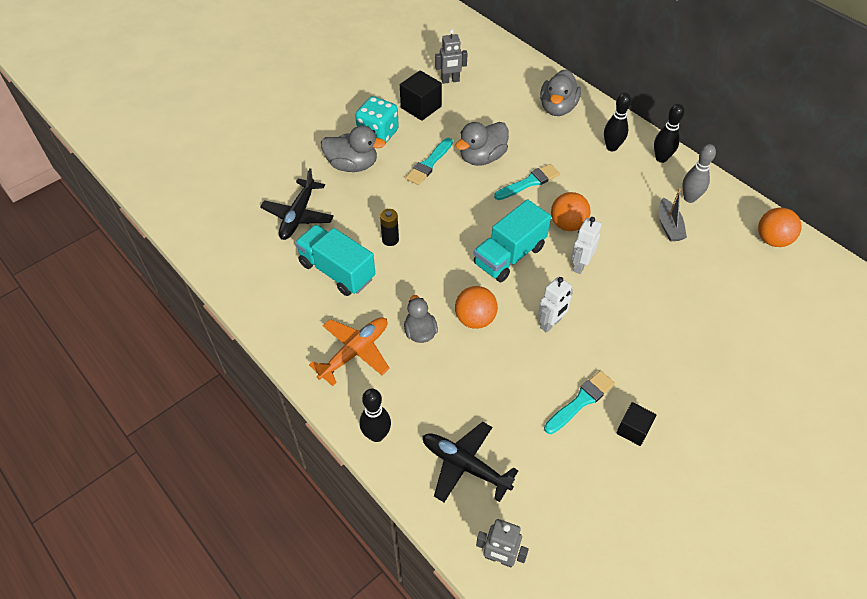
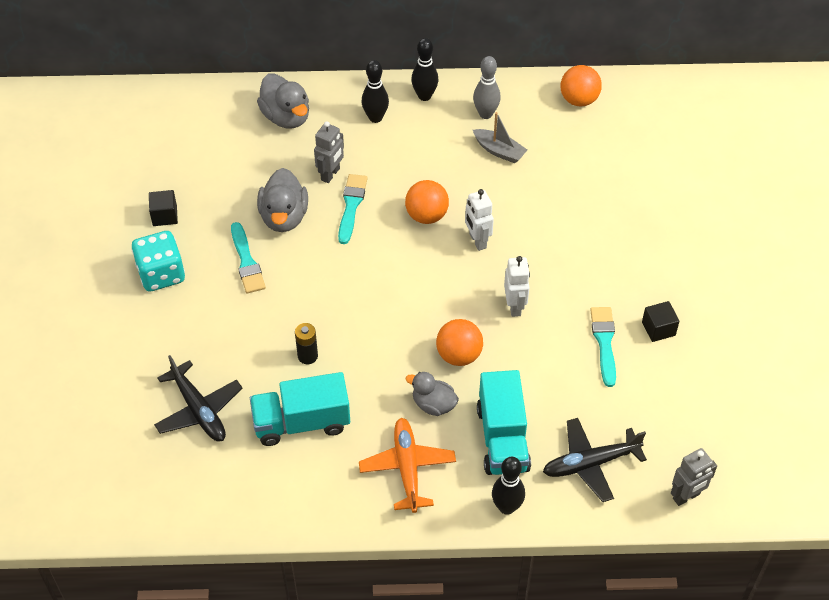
camera: 50 degrees left, 0 degrees up
grey duck [321,125,386,172] -> none
black cube [400,70,442,121] -> black cube [149,190,178,226], size x0.64
grey robot [435,29,467,84] -> grey robot moved to [314,121,344,183]
turquoise truck [474,199,551,282] -> turquoise truck moved to [477,370,531,475]

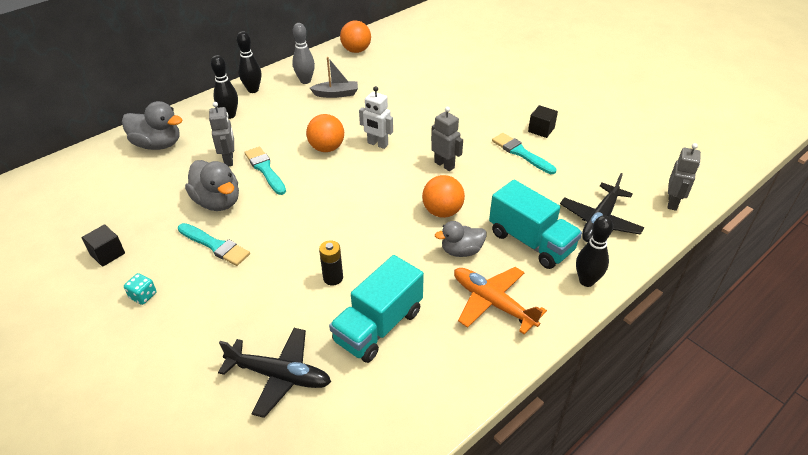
camera: 40 degrees left, 10 degrees down
turquoise dice [131,231,185,292] -> turquoise dice [124,273,156,305], size x0.47
white robot [504,256,530,317] -> grey robot [431,107,463,171]

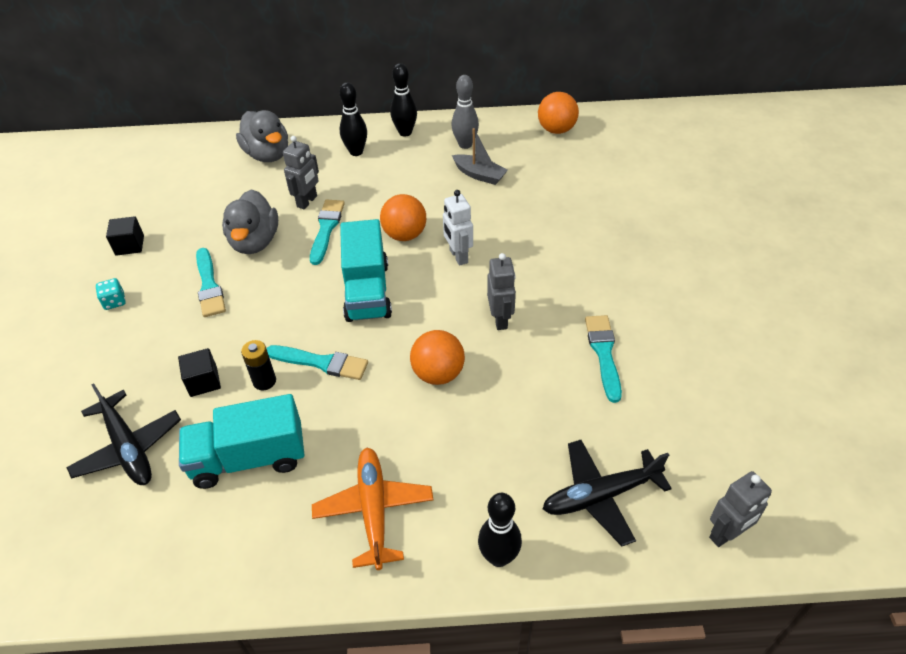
camera: 40 degrees right, 5 degrees up
grey duck [435,221,487,257] -> none
turquoise truck [489,180,582,269] -> turquoise truck moved to [340,219,392,322]
black cube [528,105,558,138] -> black cube moved to [178,348,221,397]
none -> turquoise brush [266,345,368,380]

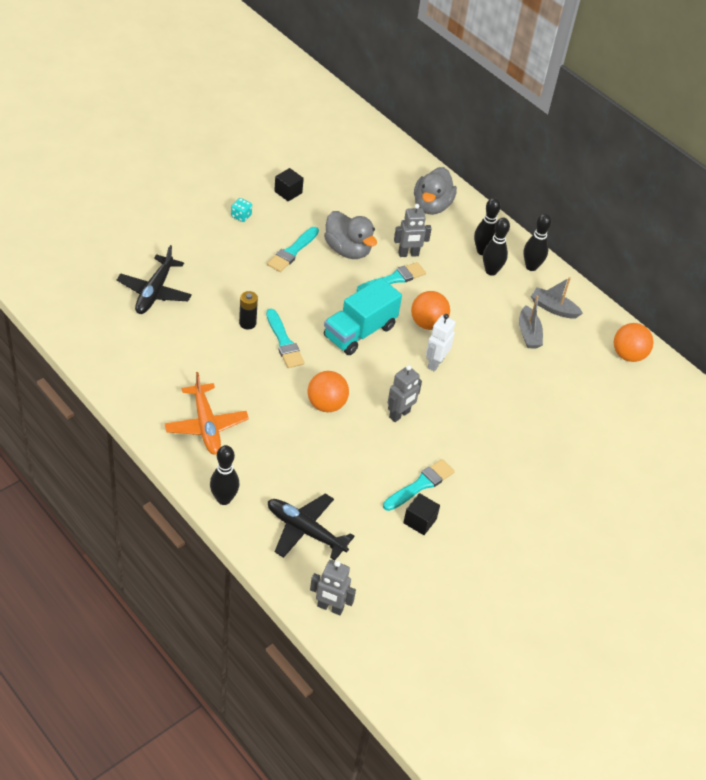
camera: 45 degrees right, 0 degrees up
black cube [178,348,221,397] -> black cube moved to [403,493,440,535]
turquoise truck [179,394,305,489] -> none
grey duck [222,189,278,254] -> grey duck turned 90 degrees counterclockwise [324,211,377,259]
orange plane [312,448,434,570] -> orange plane turned 120 degrees clockwise [164,372,249,455]
grey bowling pin [451,75,479,149] -> grey boat [531,277,583,319]
none -> black bowling pin [483,218,510,276]

